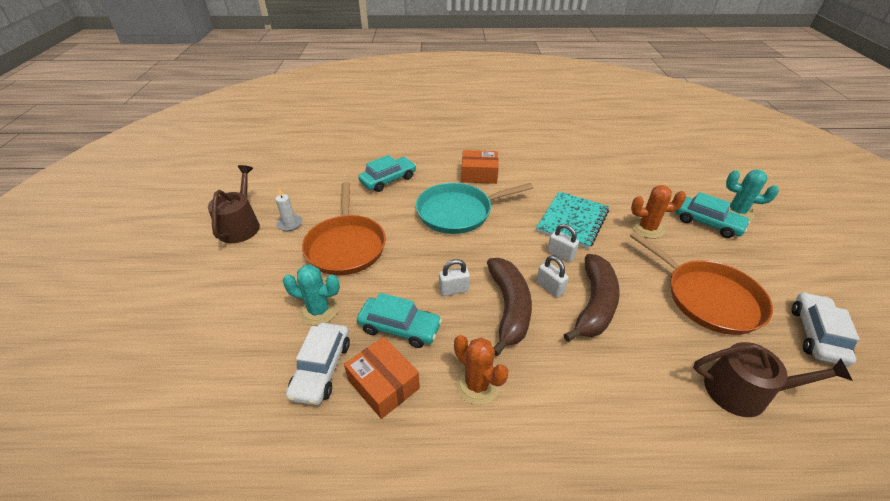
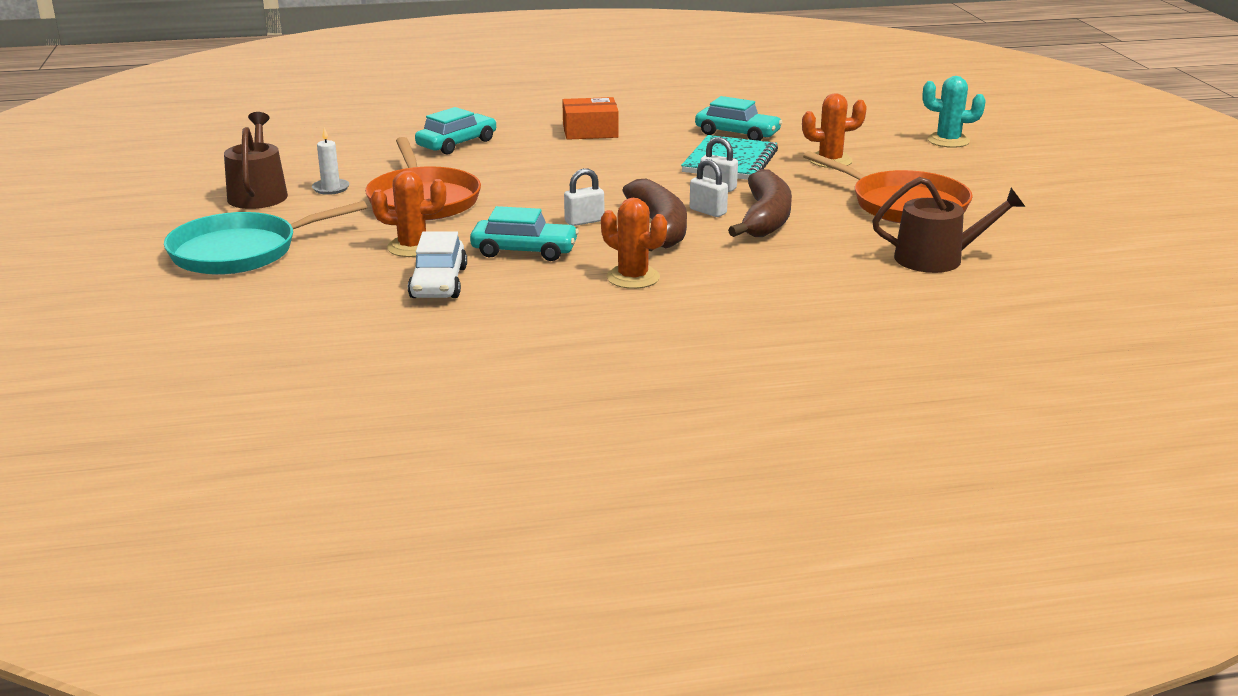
camera: 10 degrees left, 15 degrees down
turquoise cactus [283,264,340,326] -> orange cactus [371,170,446,257]
orange box [344,337,420,419] -> none
turquoise pan [416,183,533,234] -> turquoise pan moved to [164,201,367,275]
turquoise car [675,192,750,238] -> turquoise car moved to [695,96,782,141]
white car [792,292,860,367] -> none

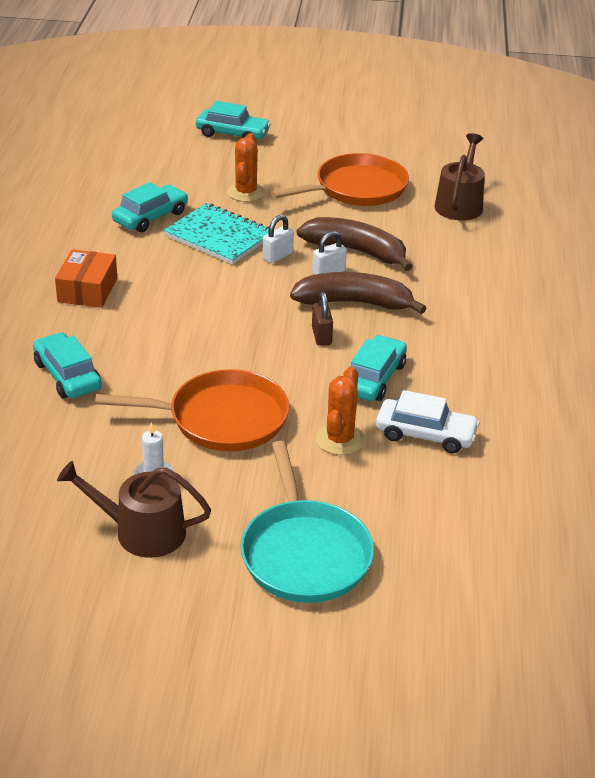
camera: 75 degrees left, 10 degrees up
white padlock [564,168,604,226] -> brown padlock [312,292,333,346]
orange cactus [601,198,667,289] -> none
turquoise cactus [923,76,986,148] -> turquoise car [196,101,271,140]

